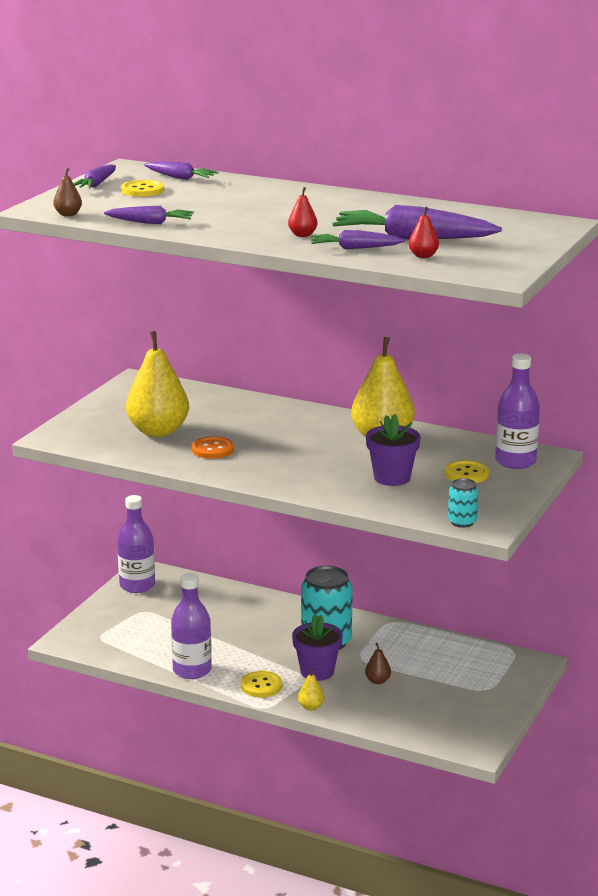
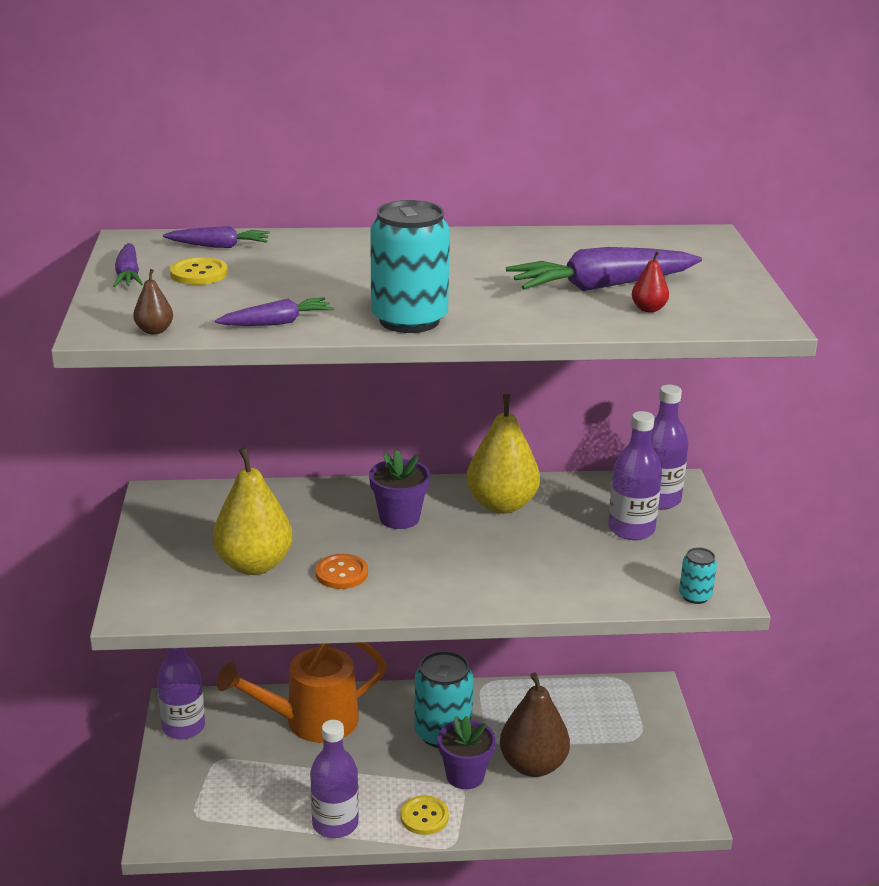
camera: 30 degrees left, 5 degrees up
red pear [288,187,317,237] -> none
yellow pear [298,668,324,711] -> none
purple carrot [311,230,405,249] -> none
brown pear [365,643,391,684] -> brown pear [500,673,570,777], size x2.39
purple flower pot [366,414,420,486] -> purple flower pot moved to [369,450,430,529]
yellow button [445,460,489,483] -> purple bottle [608,411,662,540]
none -> orange watering can [217,642,387,743]
none -> turquoise can [370,200,450,333]

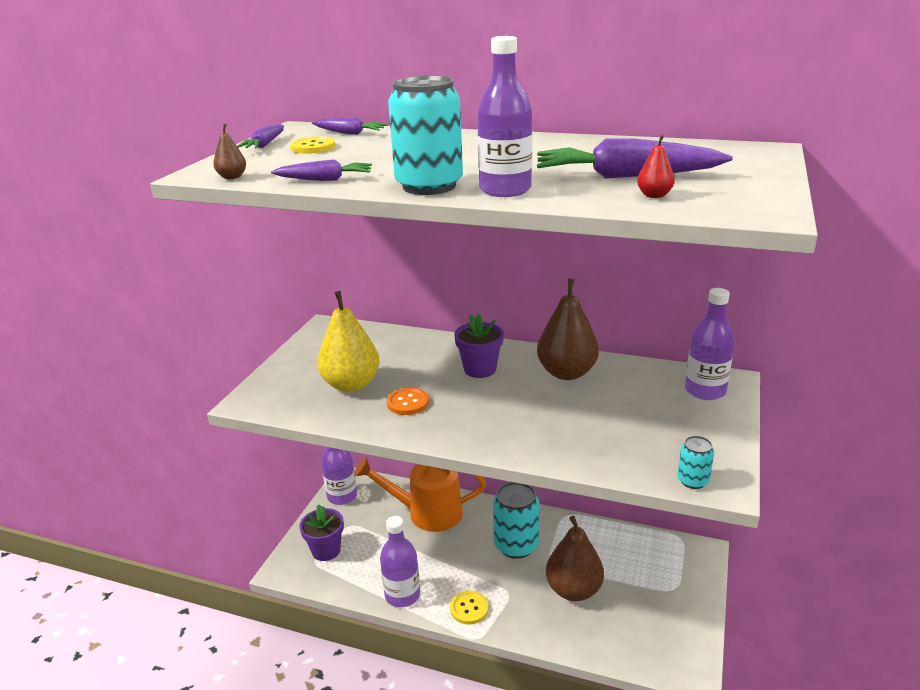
camera: 25 degrees right, 0 degrees up
purple flower pot [438,716,496,789] -> purple flower pot moved to [299,504,344,561]
yellow pear [466,394,540,514] -> brown pear [537,279,599,380]
purple bottle [608,411,662,540] -> purple bottle moved to [477,36,532,197]

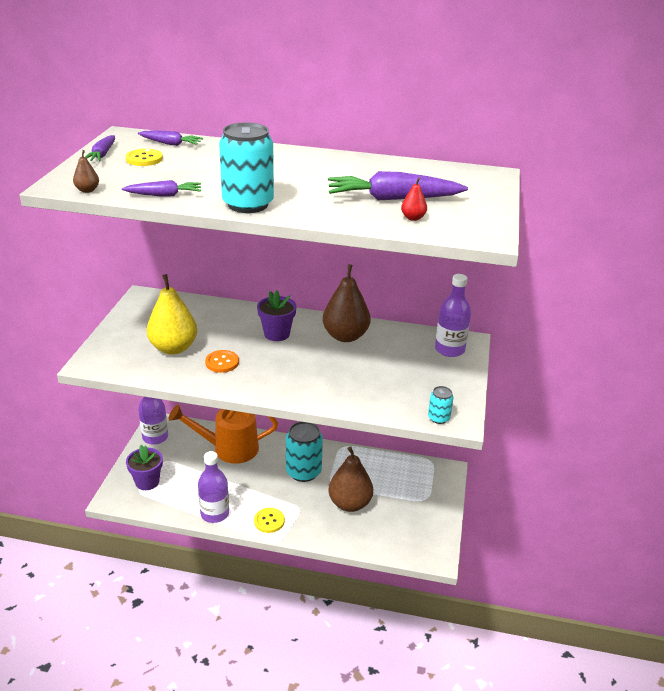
camera: 10 degrees left, 5 degrees up
purple bottle [477,36,532,197] -> none

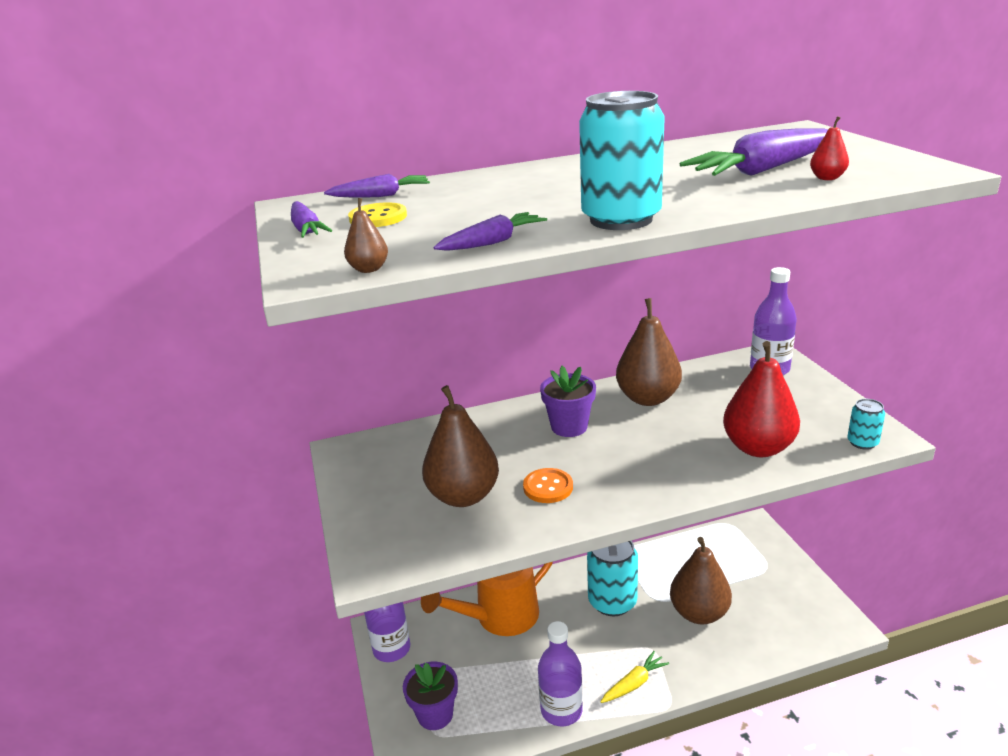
camera: 25 degrees left, 5 degrees down
yellow pear [147,274,197,355] -> brown pear [422,385,499,507]
yellow button [254,508,285,533] -> yellow carrot [601,651,669,703]
none -> red pear [723,341,800,457]

